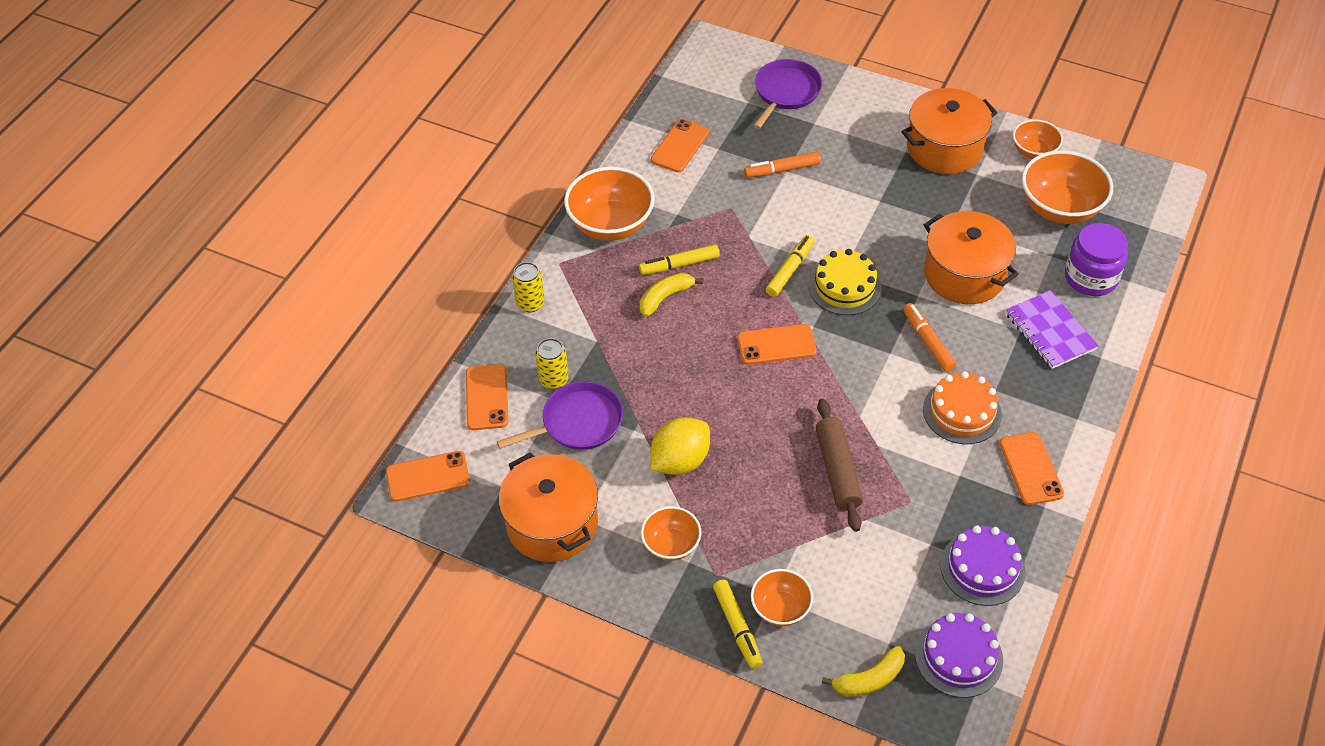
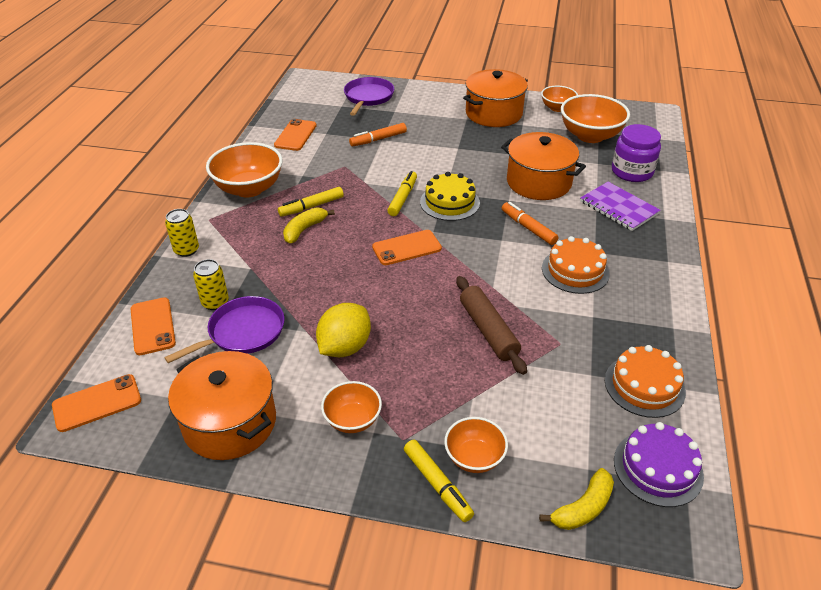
camera: 15 degrees left, 10 degrees down
purple cake [940,525,1025,606] -> orange cake [605,345,686,418]
orange phone [999,432,1064,505] -> none

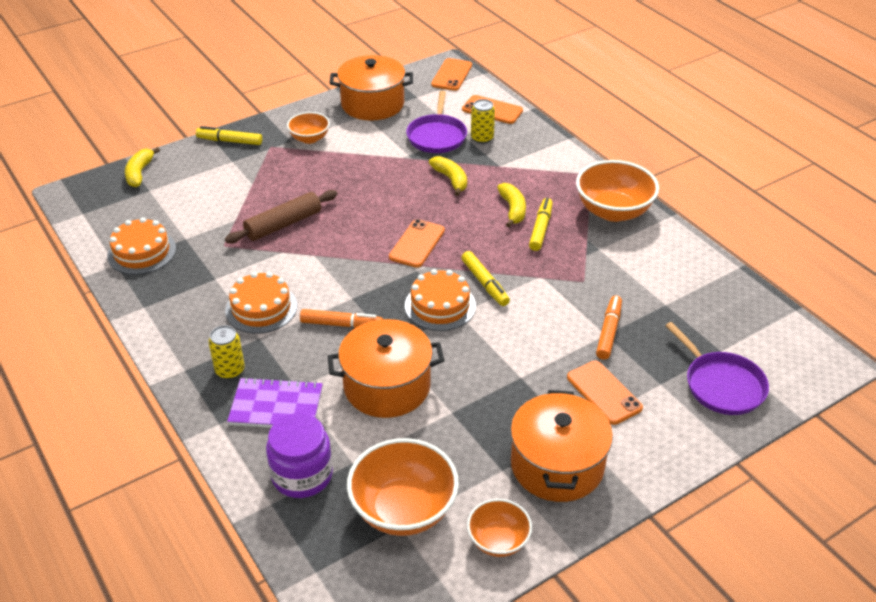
camera: 135 degrees right, 0 degrees up
yellow can [165,209,199,257] -> yellow can moved to [208,325,245,379]
orange phone [274,119,317,151] -> orange phone moved to [567,361,643,425]
yellow lemon [316,303,371,357] -> none
yellow cake [420,172,480,221] -> orange cake [405,269,476,331]
orange bowl [444,417,508,473] -> none
brown rolling pin [456,276,527,375] -> brown rolling pin turned 60 degrees counterclockwise [225,190,337,243]
purple cake [614,422,704,507] -> none
none -> yellow banana [429,156,467,196]

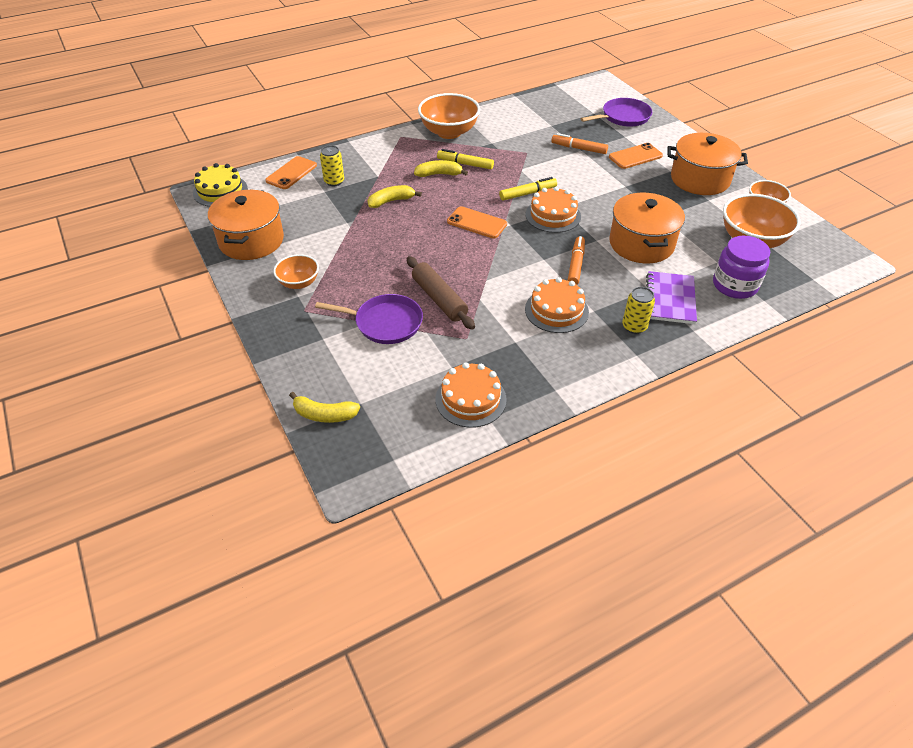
camera: 85 degrees left, 5 degrees up
yellow marker [196,126,262,145] -> none
purple pan [406,91,467,153] -> purple pan moved to [315,294,423,344]
orange phone [431,58,472,91] -> yellow cake [193,163,248,207]

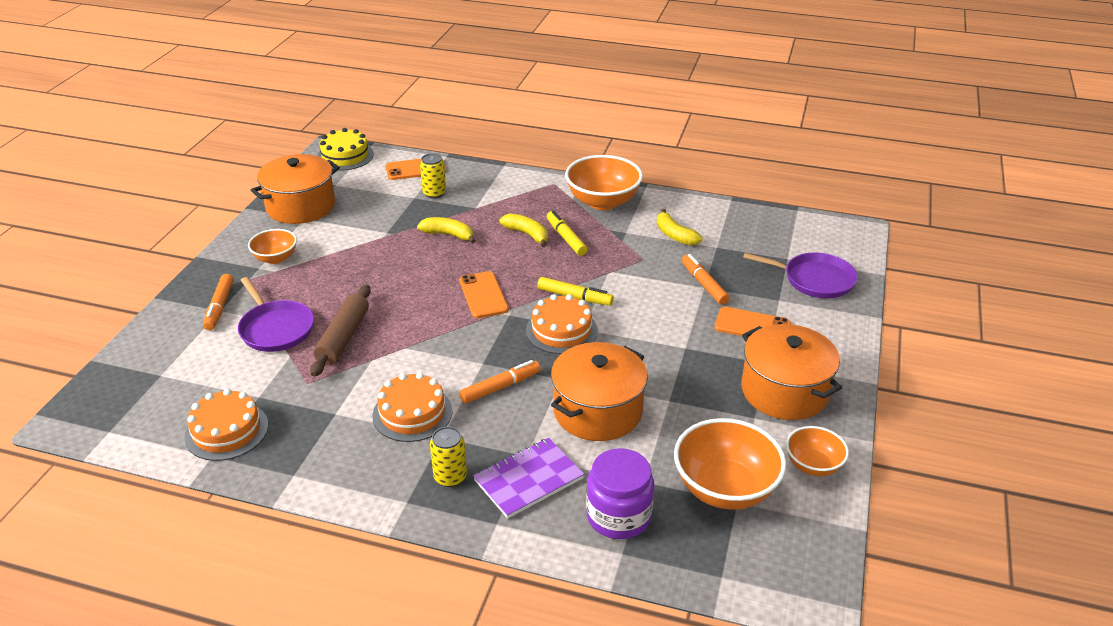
camera: 45 degrees right, 10 degrees down
yellow banana [289,392,360,423] -> yellow banana moved to [657,209,703,246]
none -> orange marker [203,274,234,330]

